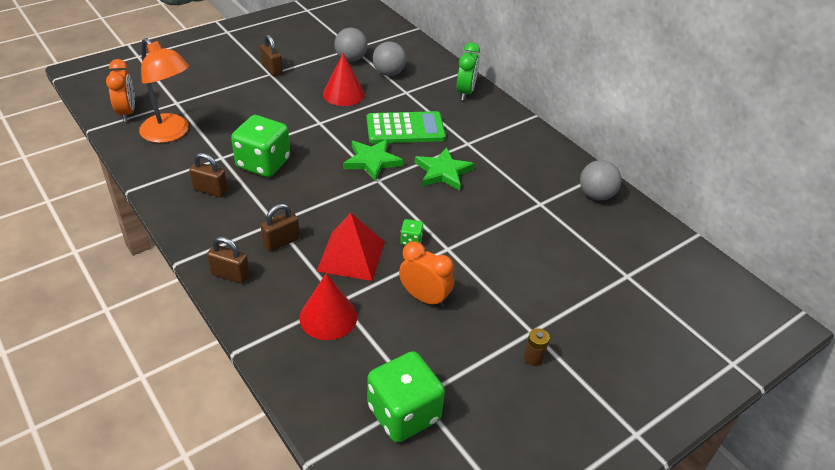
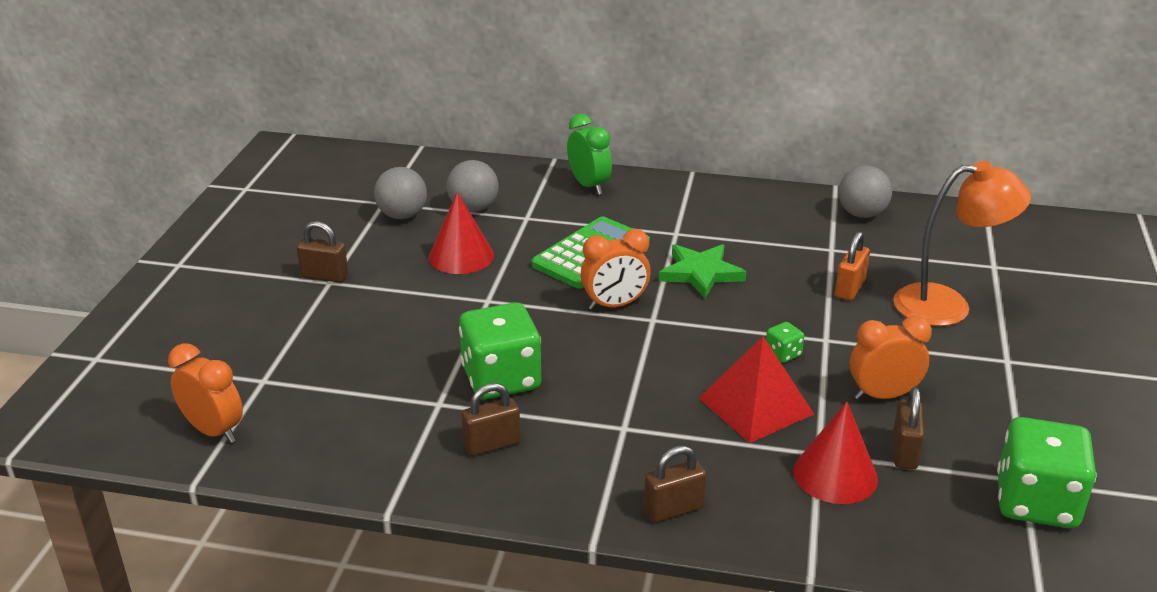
camera: 40 degrees left, 10 degrees down
orange lamp [139,38,190,143] -> orange lamp moved to [893,161,1031,326]
brown padlock [261,204,300,252] -> brown padlock moved to [893,387,924,469]
green star [343,139,403,182] -> orange clock [580,229,651,310]
brown battery [524,328,550,366] -> none
none -> orange padlock [835,232,870,300]

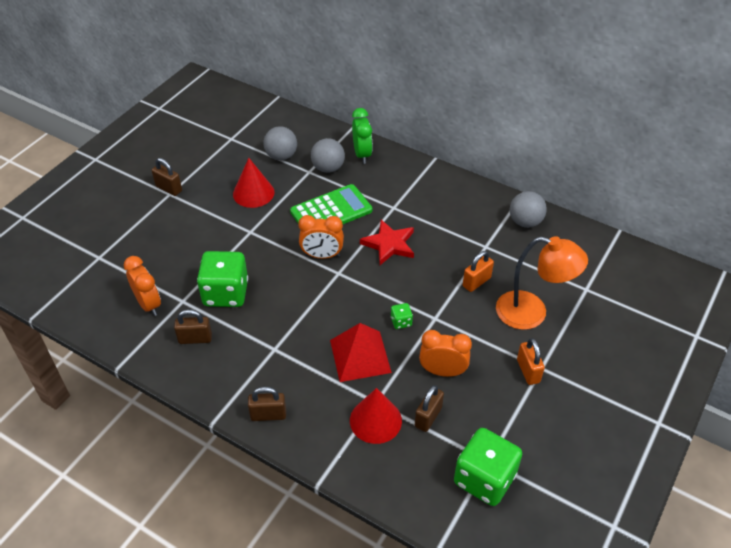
camera: 20 degrees right, 15 degrees up
orange clock [168,343,243,443] -> orange clock moved to [124,256,161,316]
grey ball [374,167,427,219] -> grey ball moved to [311,138,345,173]
green star [659,244,747,298] -> red star [360,220,414,265]
none -> orange padlock [517,338,545,385]

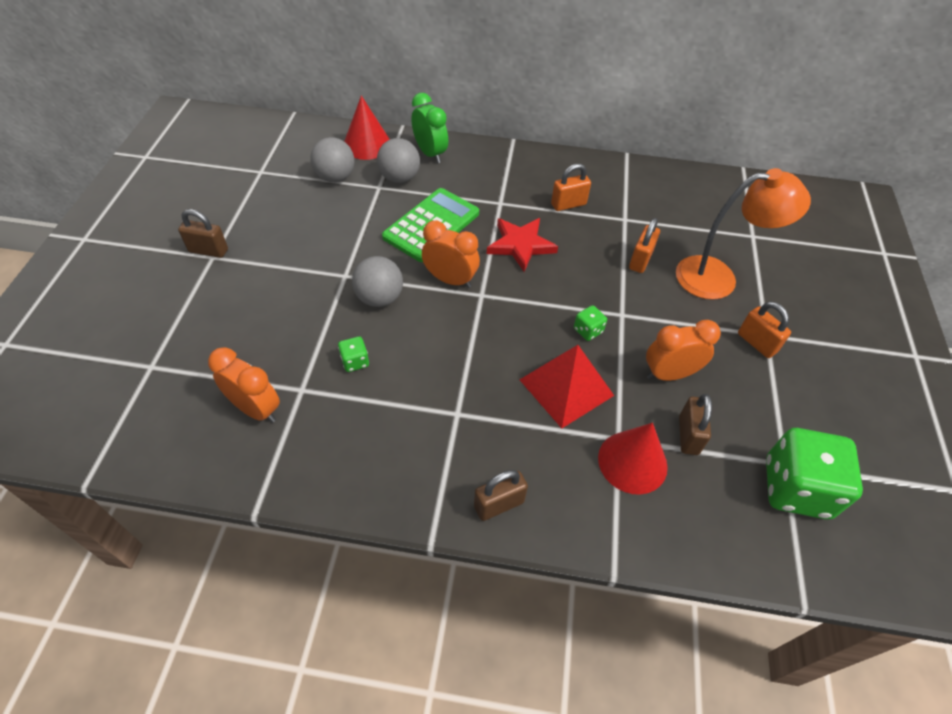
camera: 25 degrees left, 5 degrees up
brown padlock [174,309,212,344] -> none
green dice [197,251,248,307] -> green dice [338,336,369,372], size x0.43
red cone [233,158,274,208] -> red cone moved to [344,95,390,160]
orange clock [298,215,344,259] -> orange clock turned 135 degrees counterclockwise [422,221,480,288]
grey ball [510,191,547,228] -> grey ball moved to [352,256,403,307]
none -> orange padlock [551,164,591,211]

